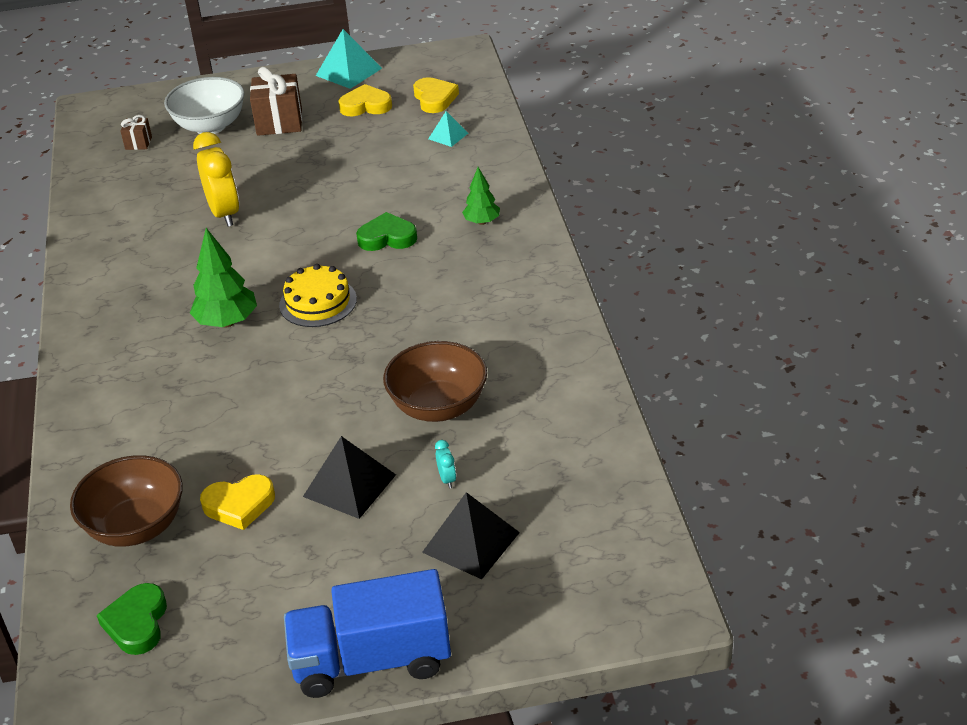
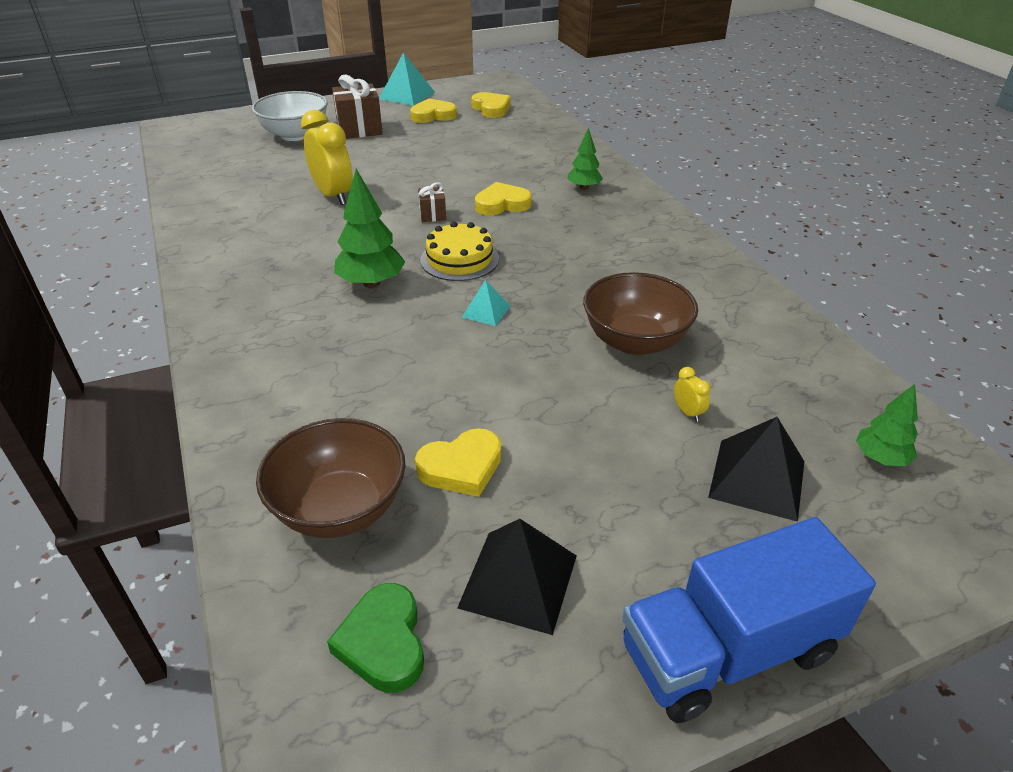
camera: 15 degrees left, 0 degrees up
brown gift [121,115,152,150] -> brown gift moved to [418,182,446,222]
black pyramid [303,436,396,519] -> black pyramid moved to [457,519,576,635]
green heart [356,212,417,251] -> yellow heart [475,182,532,215]
turquoise pyramid [428,111,468,147] -> turquoise pyramid moved to [462,280,510,326]
turquoise clock [435,440,456,488] -> yellow clock [674,367,711,422]
none -> green tree [856,384,918,466]

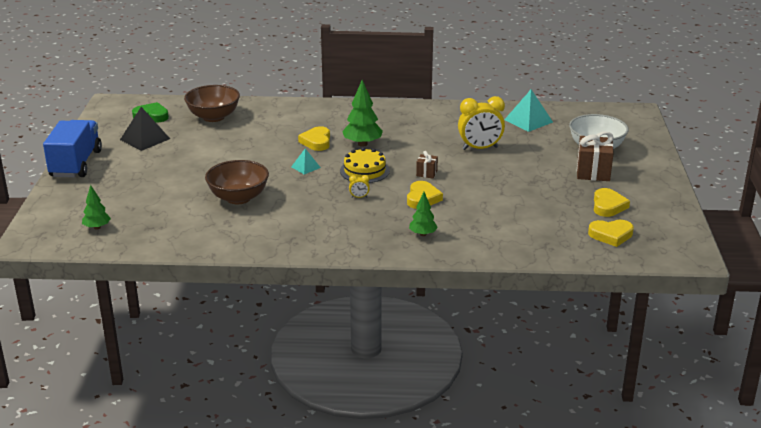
camera: 115 degrees right, 10 degrees down
turquoise pyramid [379,52,435,106] -> turquoise pyramid moved to [504,90,553,132]
yellow heart [415,428,501,497] -> yellow heart moved to [298,126,330,151]
yellow clock [674,367,711,422] -> yellow clock moved to [349,175,370,198]
black pyramid [708,417,804,522] -> none

